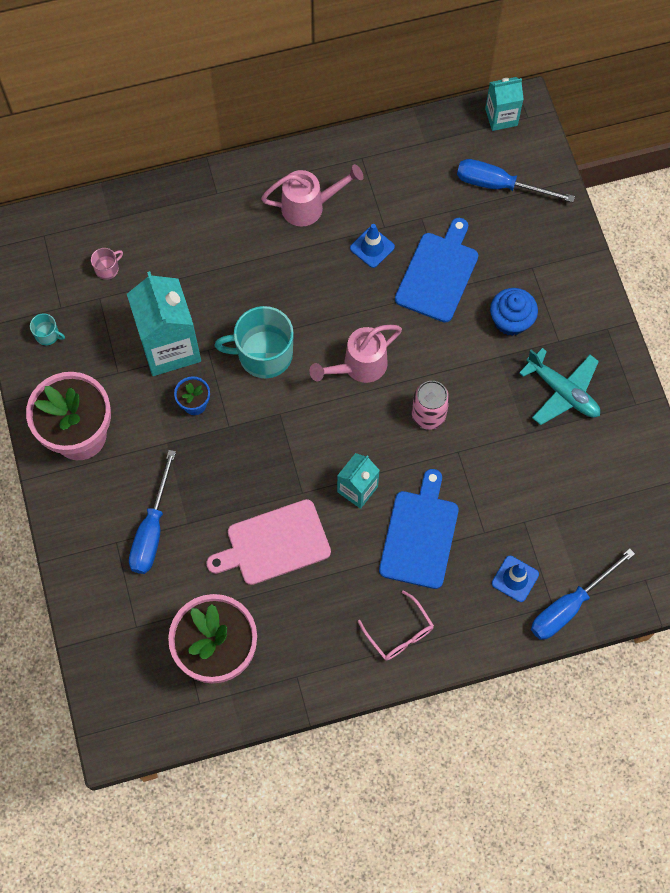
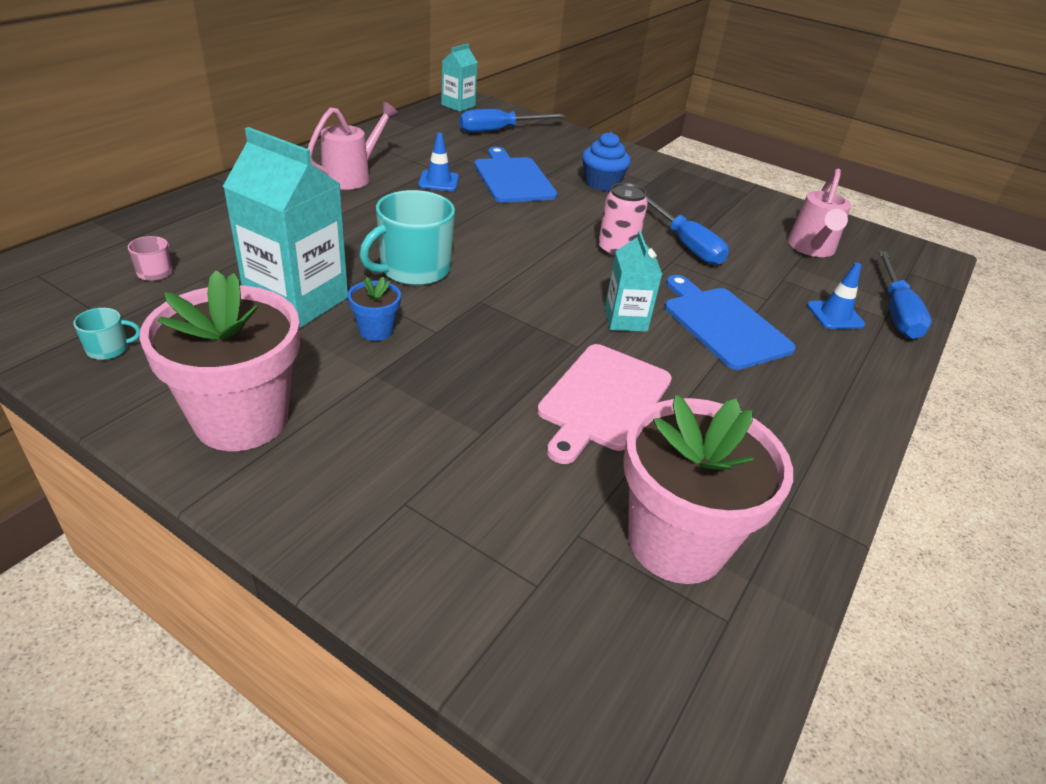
camera: 45 degrees left, 30 degrees down
blue screwdriver [129,450,176,574] -> blue screwdriver moved to [646,196,729,265]
pink watering can [310,325,402,383] -> pink watering can moved to [788,169,851,257]
pink glasses [358,590,434,661] -> none
turquoise plane [519,348,600,425] -> none

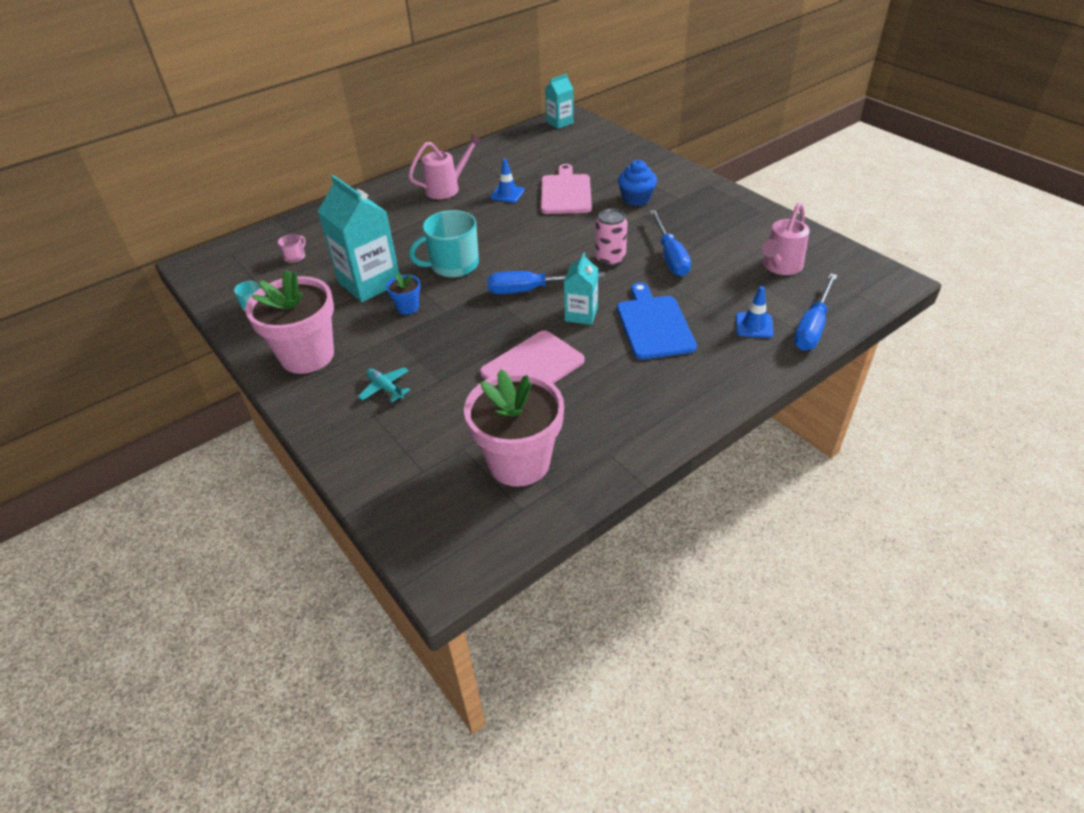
camera: 25 degrees right, 5 degrees up
blue screwdriver [459,109,566,133] -> blue screwdriver moved to [487,271,605,294]
blue cutting board [474,147,557,203] -> pink cutting board [541,164,592,214]
none -> turquoise plane [358,367,410,402]

